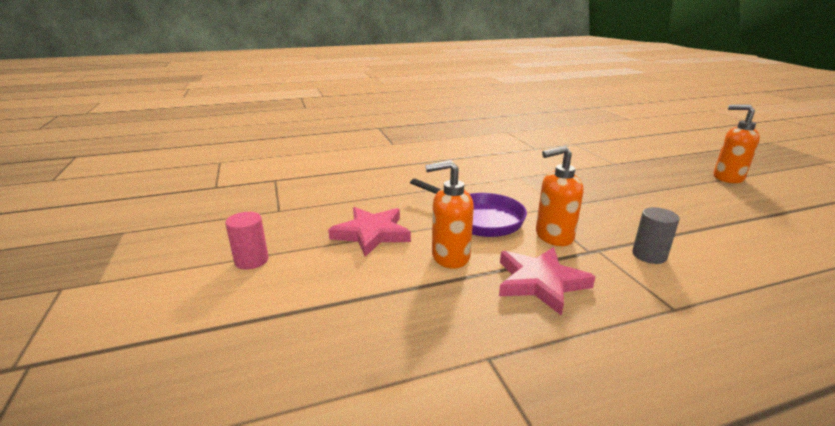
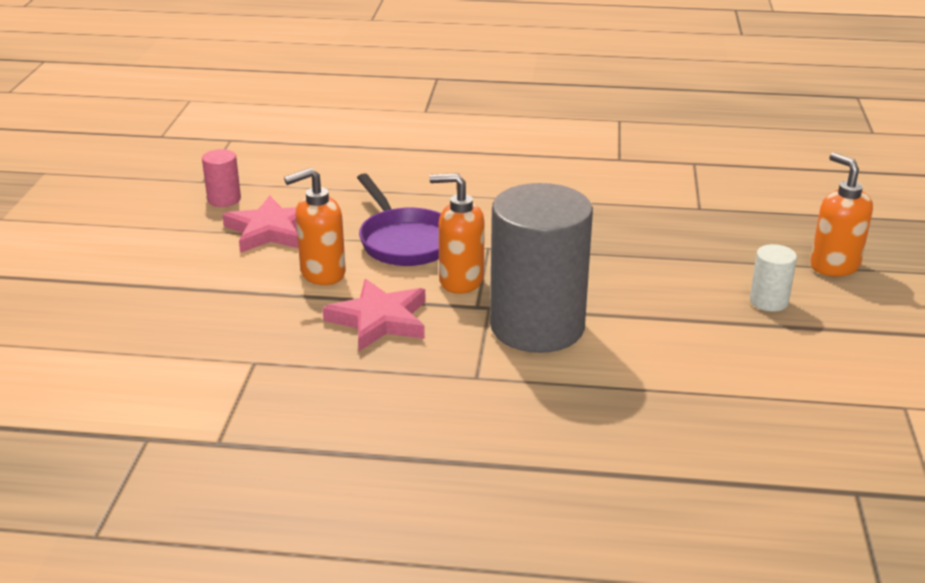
camera: 25 degrees right, 5 degrees up
pink cylinder [225,212,269,270] -> pink cylinder moved to [202,149,241,207]
orange soap dispenser [425,160,474,269] -> orange soap dispenser turned 45 degrees counterclockwise [284,168,346,285]
grey cylinder [632,207,680,264] -> grey cylinder [490,183,593,353], size x2.39
none -> white cylinder [750,244,797,312]

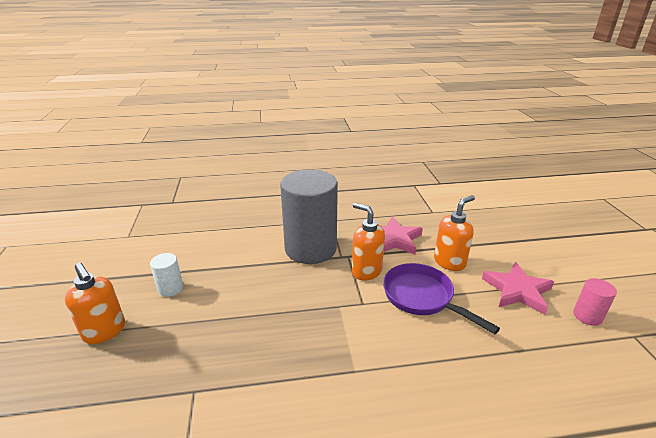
camera: 165 degrees right, 0 degrees up
orange soap dispenser [429,173,485,294] -> orange soap dispenser turned 135 degrees counterclockwise [352,203,385,281]

